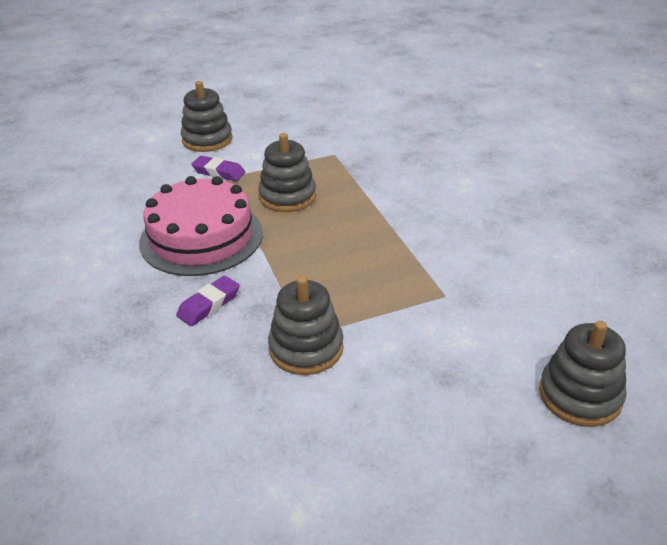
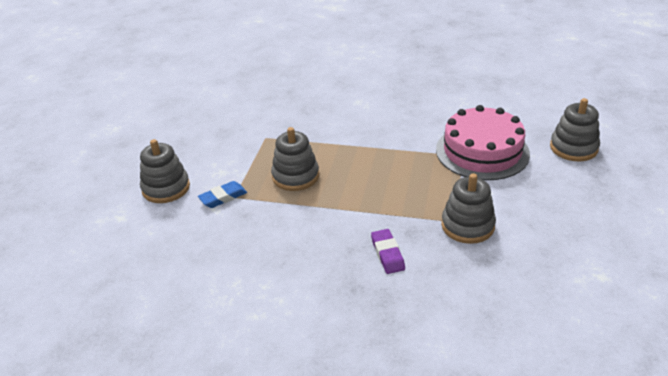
camera: 55 degrees left, 0 degrees up
pink cake [139,176,263,276] -> pink cake moved to [436,105,530,180]
purple eraser [191,156,245,181] -> blue eraser [198,181,247,208]

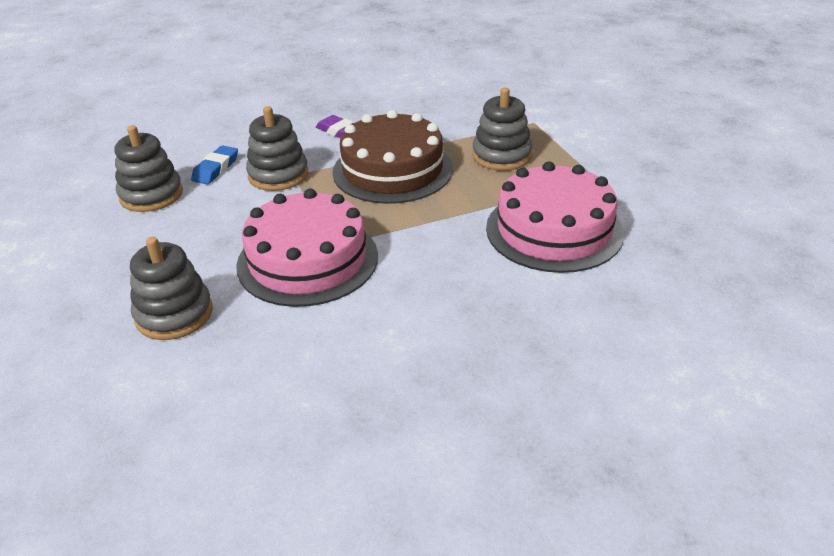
camera: 145 degrees right, 0 degrees up
grey stacking toy [140,139,190,203] -> grey stacking toy moved to [114,125,183,212]
blue eraser [198,181,247,208] -> blue eraser moved to [191,145,238,184]
none -> brown cake [333,110,453,204]
none -> pink cake [486,162,624,273]

